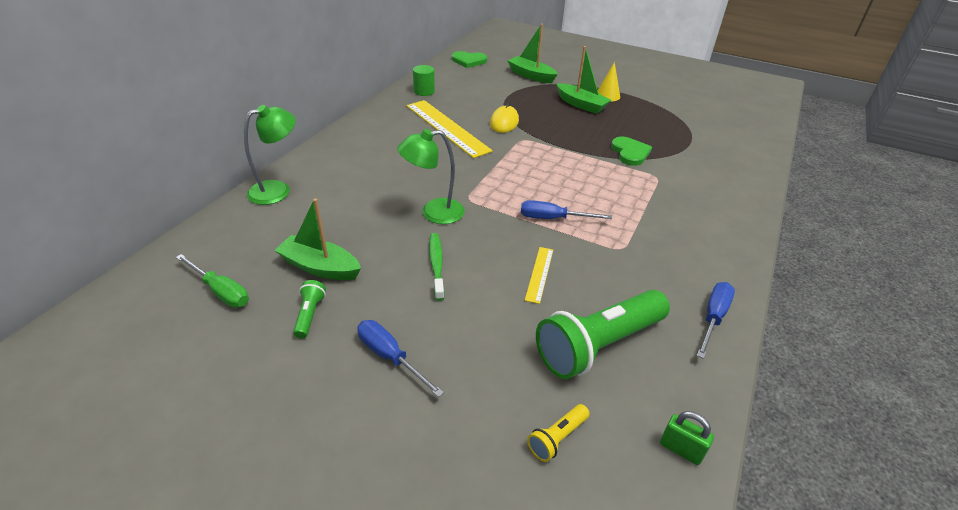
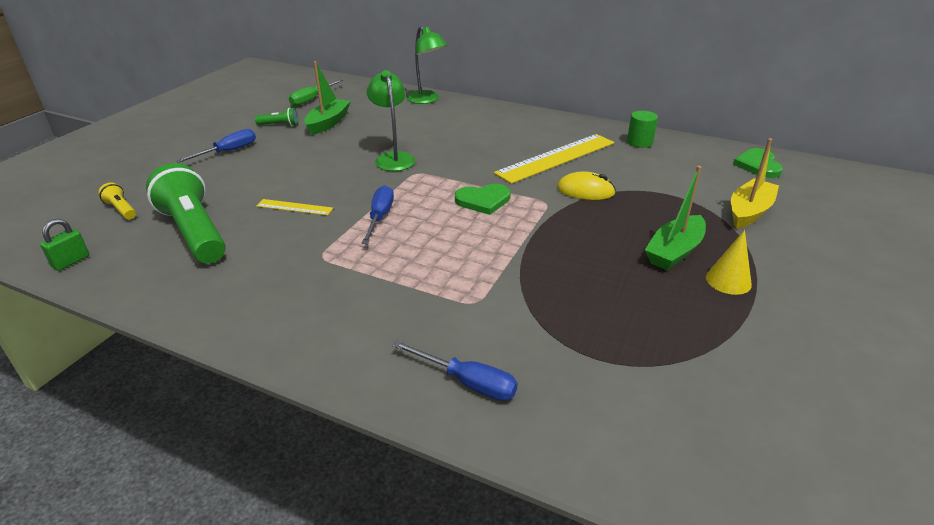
camera: 90 degrees right, 5 degrees down
green toothbrush [429,233,445,301] -> none
green boat [508,24,558,83] -> yellow boat [731,138,779,229]
green heart [611,137,652,166] -> green heart moved to [455,184,511,215]
blue screwdriver [697,282,735,359] -> blue screwdriver moved to [392,341,518,401]

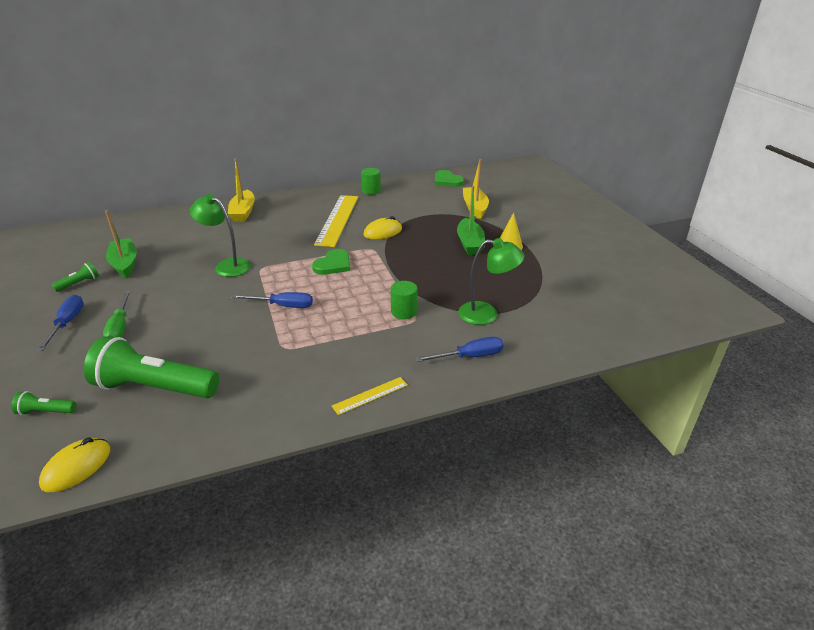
camera: 45 degrees left, 0 degrees up
green padlock [40,219,89,271] -> yellow mouse [39,438,110,492]
yellow flashlight [98,183,136,220] -> green flashlight [12,391,77,415]
yellow ruler [256,199,333,215] -> yellow ruler moved to [332,377,408,415]
green screwdriver [289,80,343,106] -> green screwdriver moved to [103,290,131,338]
blue screwdriver [362,185,394,244] -> blue screwdriver turned 135 degrees clockwise [232,292,313,308]
green lamp [406,26,447,104] -> green lamp moved to [458,238,525,325]
none -> yellow boat [228,158,255,222]
none -> green cylinder [391,281,418,319]

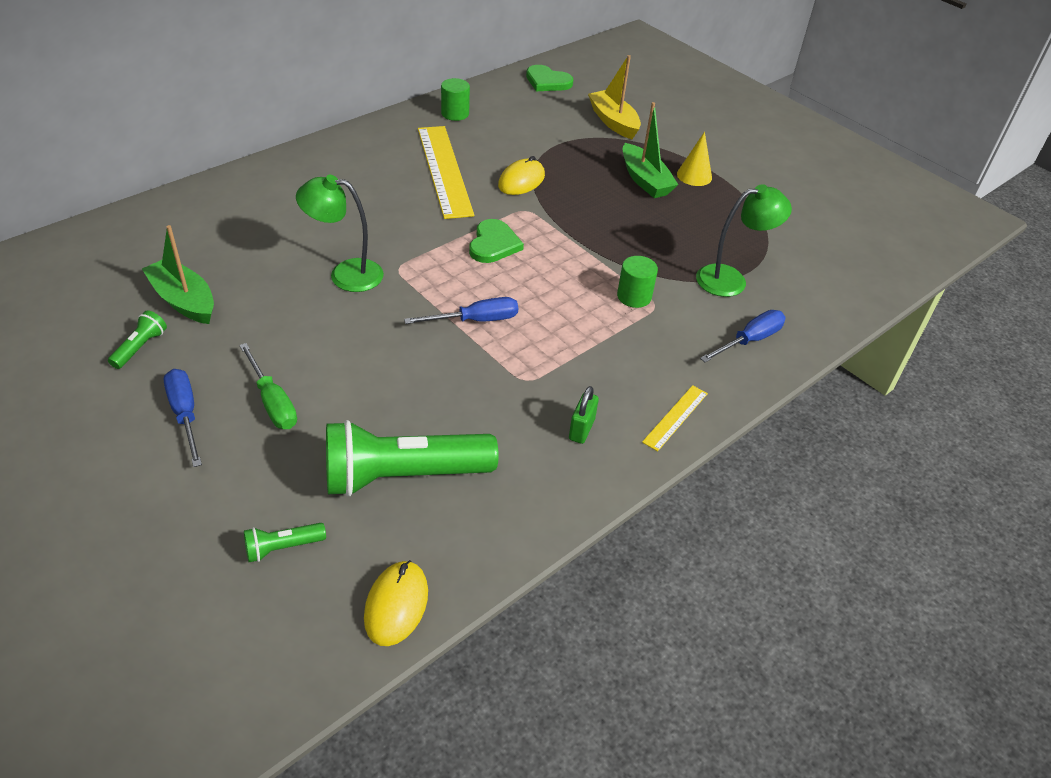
camera: 25 degrees left, 10 degrees up
yellow boat [228,158,255,222] -> none
none -> green padlock [569,386,599,444]

